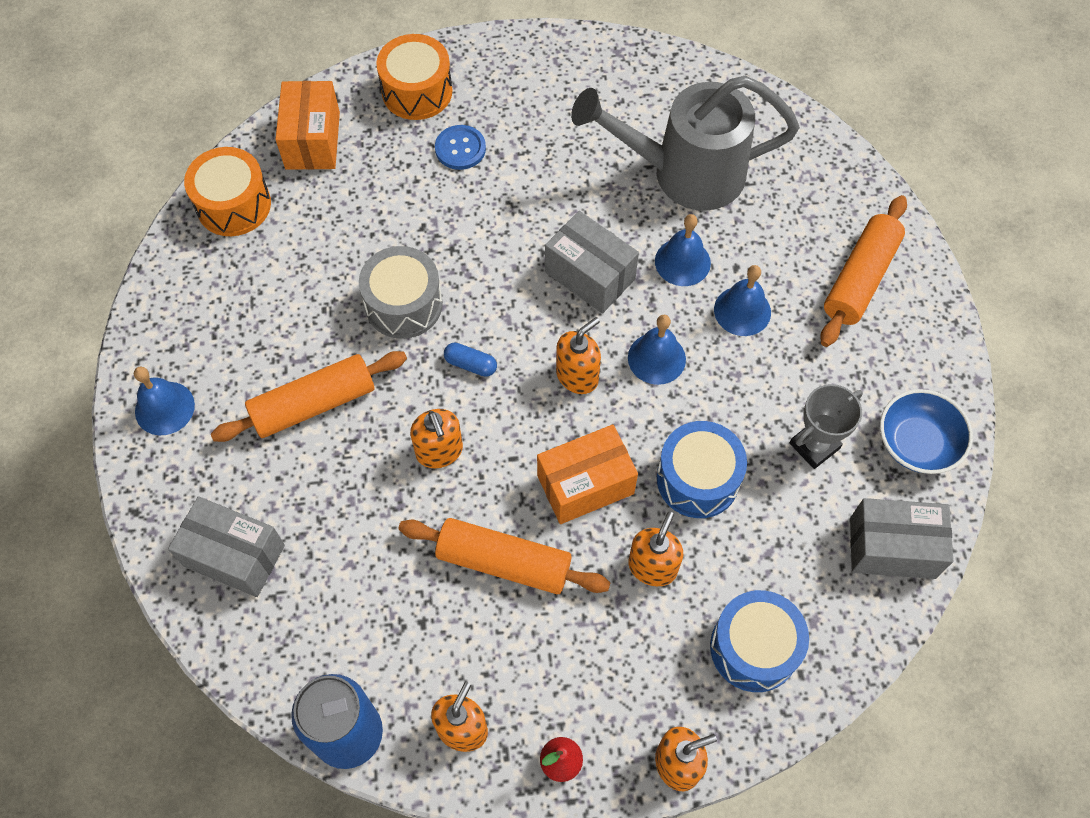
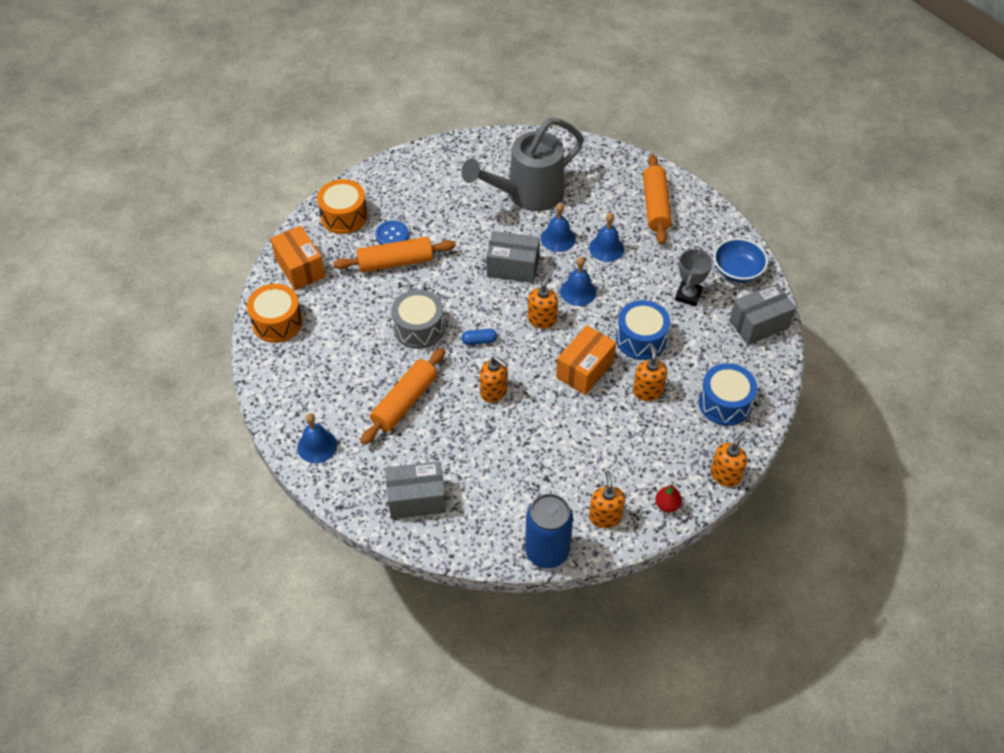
camera: 30 degrees left, 10 degrees down
orange rolling pin [399,518,610,594] -> orange rolling pin moved to [333,237,456,273]

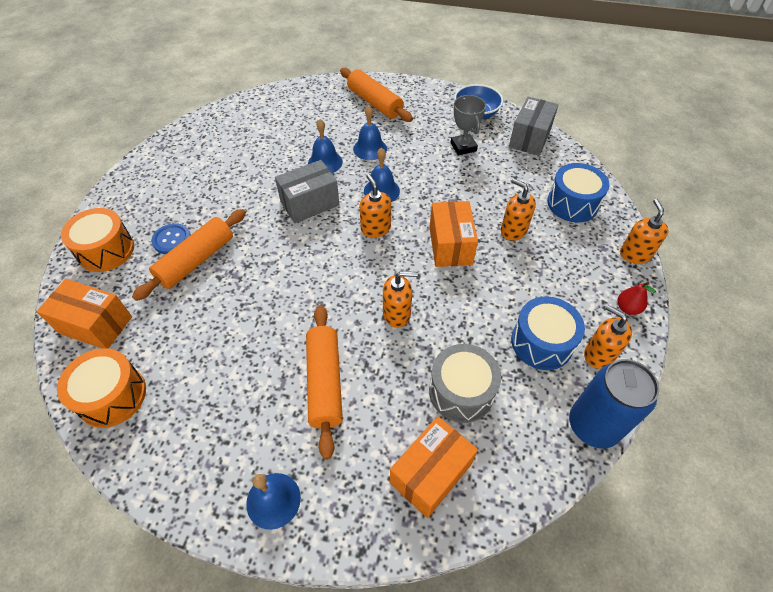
camera: 40 degrees left, 0 degrees up
grey box [385,461,446,519] -> orange box [390,416,478,518]
grey drum [391,290,444,349] -> grey drum moved to [429,344,501,423]
grey watering can [461,118,584,211] -> none
blue capsule [462,329,497,345] -> none
blue drum [616,300,670,360] -> blue drum moved to [511,296,585,370]

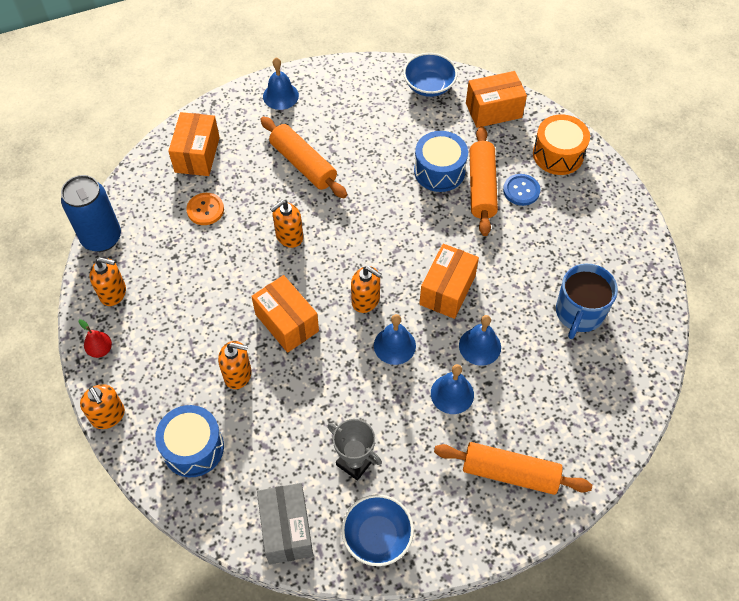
camera: 145 degrees right, 5 degrees up
orange drum [57,348,146,428] -> blue bowl [403,53,458,97]
grey box [275,160,339,223] -> orange box [419,244,479,319]
grey drum [429,344,501,423] -> orange button [186,193,224,225]
blue drum [511,296,585,370] -> blue drum moved to [414,131,468,192]
none -> blue mug [556,264,618,339]

